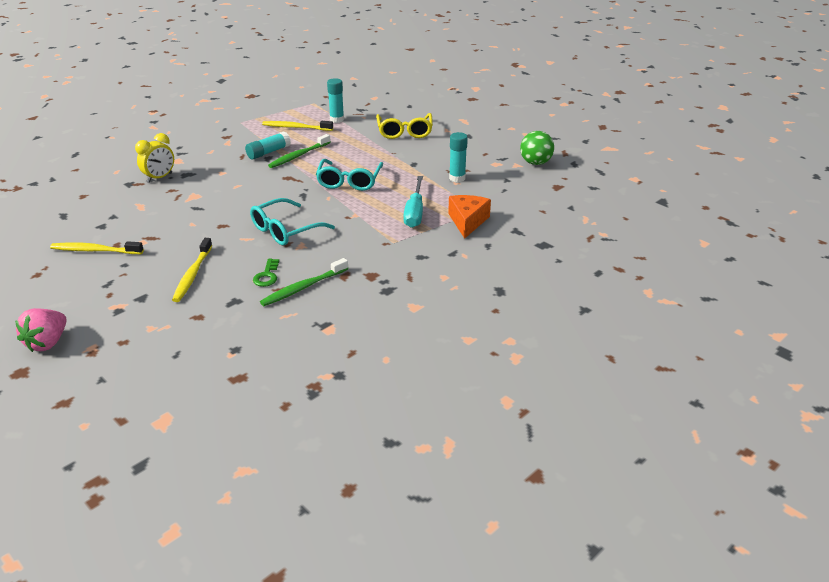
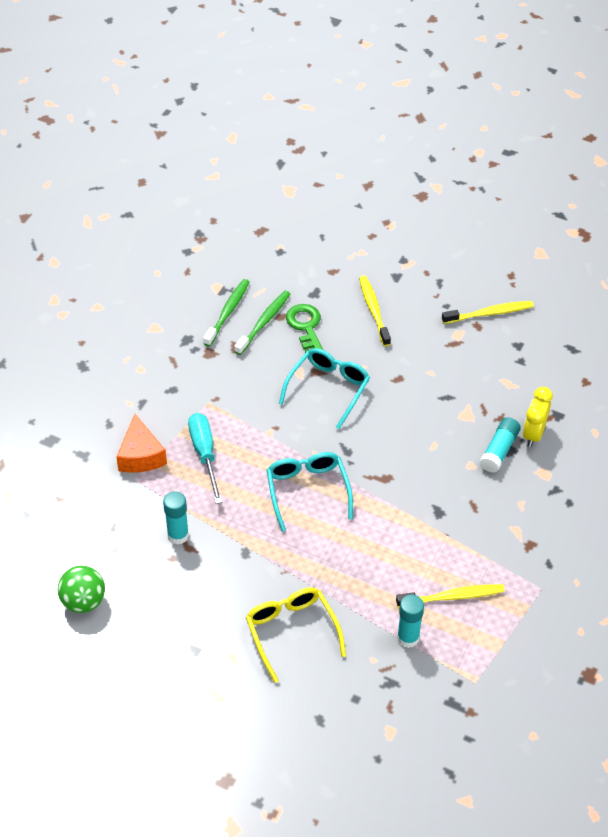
camera: 160 degrees right, 15 degrees up
pink strawberry [15,308,67,352] -> none
turquoise glue stick [245,132,291,160] -> turquoise glue stick moved to [479,417,521,473]
green key [253,259,279,287] -> green key [286,304,323,353], size x1.51
green toothbrush [268,134,331,168] -> green toothbrush moved to [203,279,250,346]

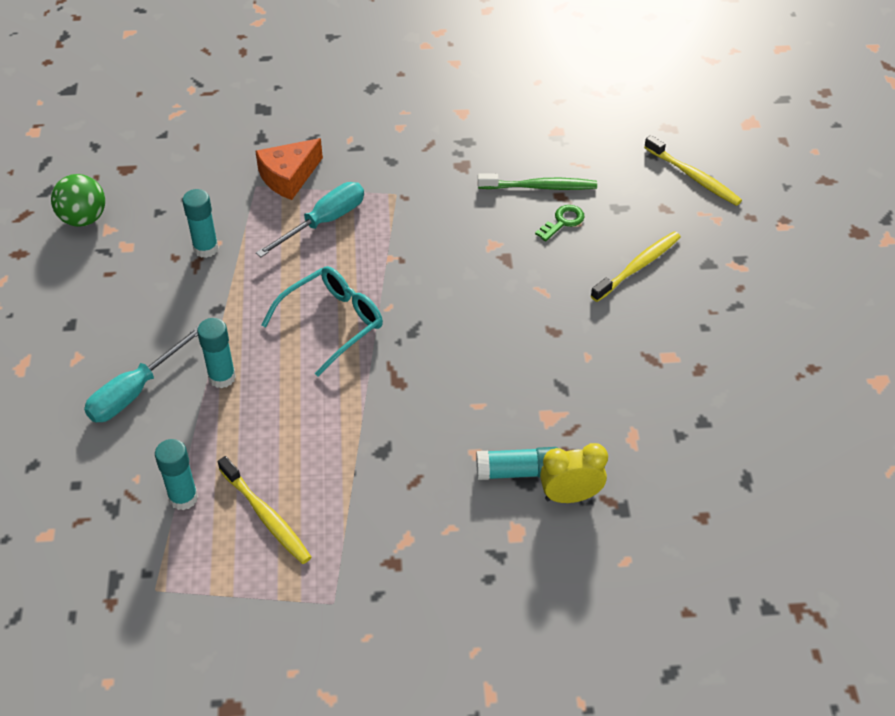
camera: 60 degrees right, 0 degrees up
green toothbrush [203,279,250,346] -> none
yellow glasses [246,587,346,683] -> turquoise screwdriver [84,326,198,422]
turquoise glasses [279,348,370,429] -> none
green key [286,304,323,353] -> green key [535,205,585,241], size x0.66
yellow toothbrush [442,301,534,324] -> yellow toothbrush moved to [644,135,742,206]
none -> turquoise glue stick [197,318,236,388]

